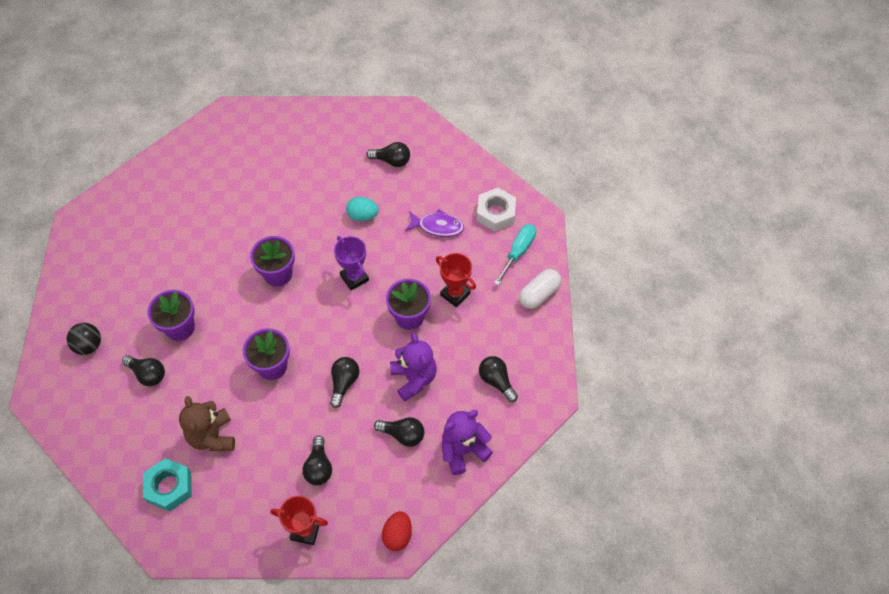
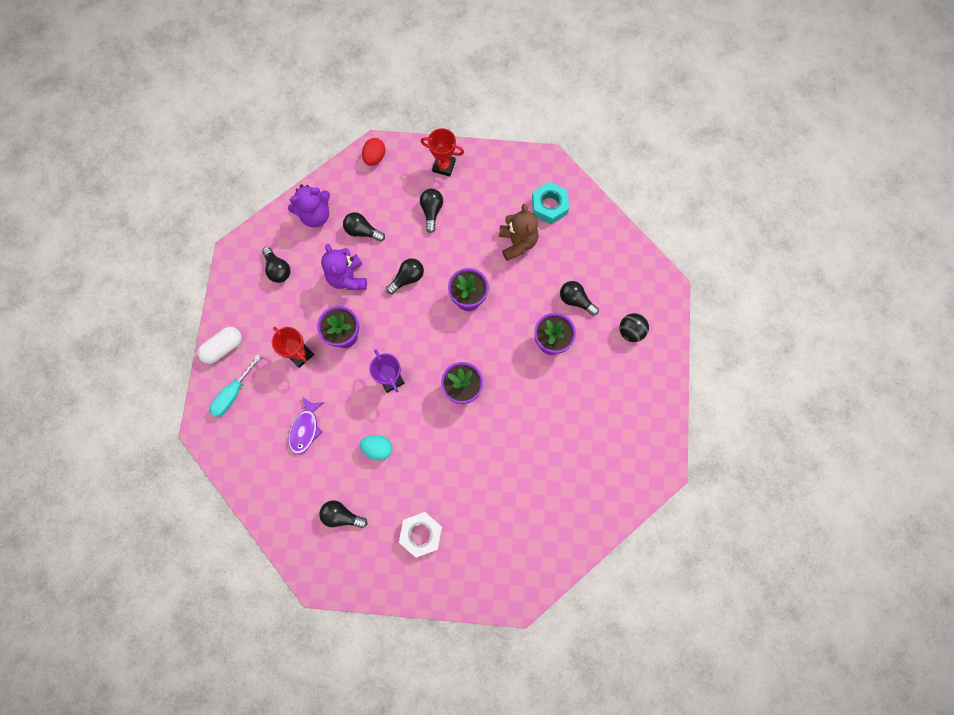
camera: 175 degrees left, 15 degrees up
black light bulb [330,357,359,408] -> black light bulb turned 150 degrees counterclockwise [386,258,424,294]
purple fish [405,209,464,237] -> purple fish turned 90 degrees counterclockwise [288,397,325,454]
white nut [477,188,516,231] -> white nut moved to [399,512,442,558]

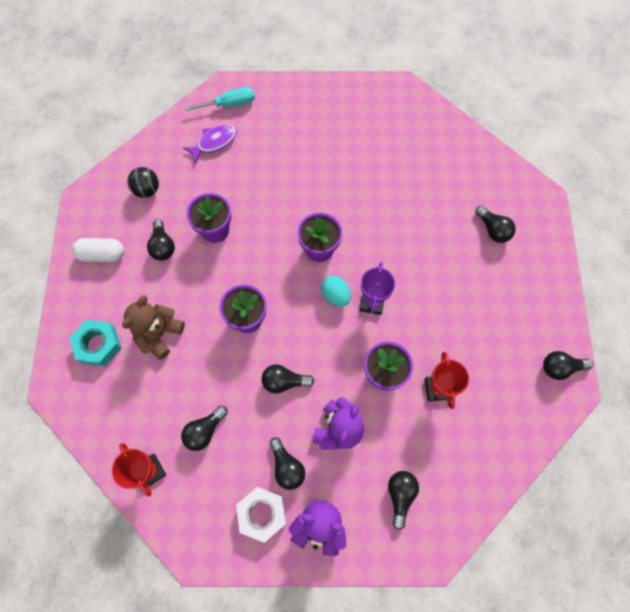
camera: 140 degrees left, 5 degrees down
white capsule [198,327,242,364] -> white capsule moved to [72,238,124,262]
turquoise screwdriver [209,354,261,417] -> turquoise screwdriver moved to [185,87,255,111]
purple fish [288,397,325,454] -> purple fish moved to [183,124,237,163]
turquoise egg [360,435,392,460] -> turquoise egg moved to [321,276,351,307]
red egg [362,138,386,166] -> none
white nut [399,512,442,558] -> white nut moved to [236,487,286,543]
none -> black light bulb [543,351,593,380]

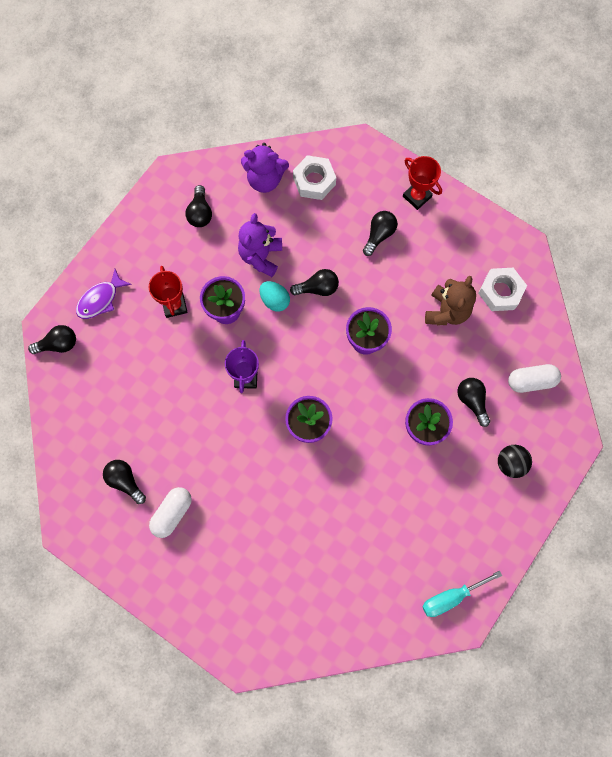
camera: 170 degrees right, 5 degrees up
turquoise nut [69,320,121,366] -> white nut [478,268,527,311]
purple fish [183,124,237,163] -> purple fish moved to [76,269,132,319]
black light bulb [269,437,305,490] -> none
turquoise egg [321,276,351,307] -> turquoise egg moved to [259,281,290,312]
none -> white capsule [149,487,192,538]

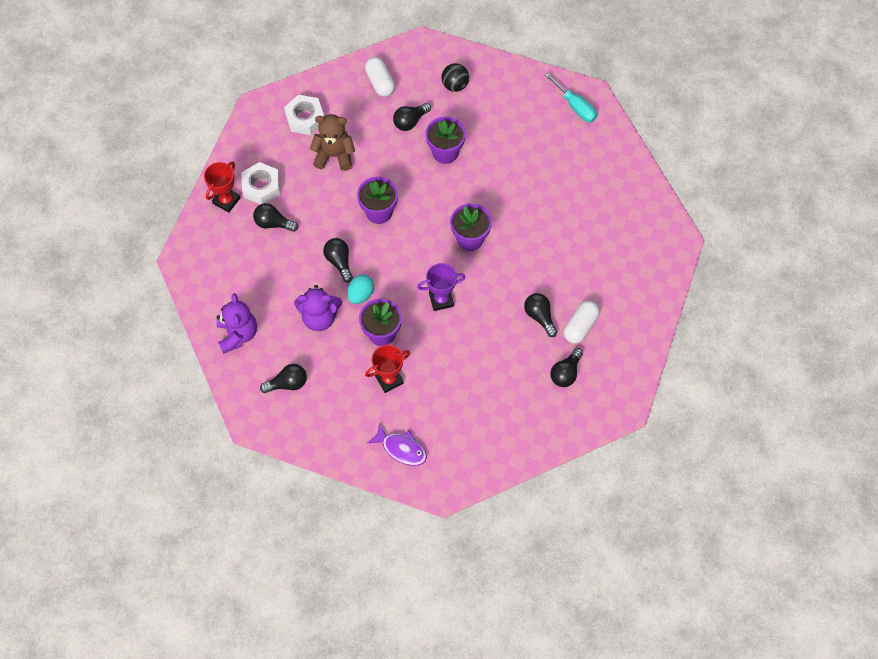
camera: 105 degrees left, 10 degrees down
black light bulb [28,325,76,354] -> black light bulb moved to [524,293,557,337]
white capsule [149,487,192,538] -> white capsule turned 75 degrees counterclockwise [564,300,600,344]
white nut [293,155,336,200] -> white nut moved to [242,162,280,204]

